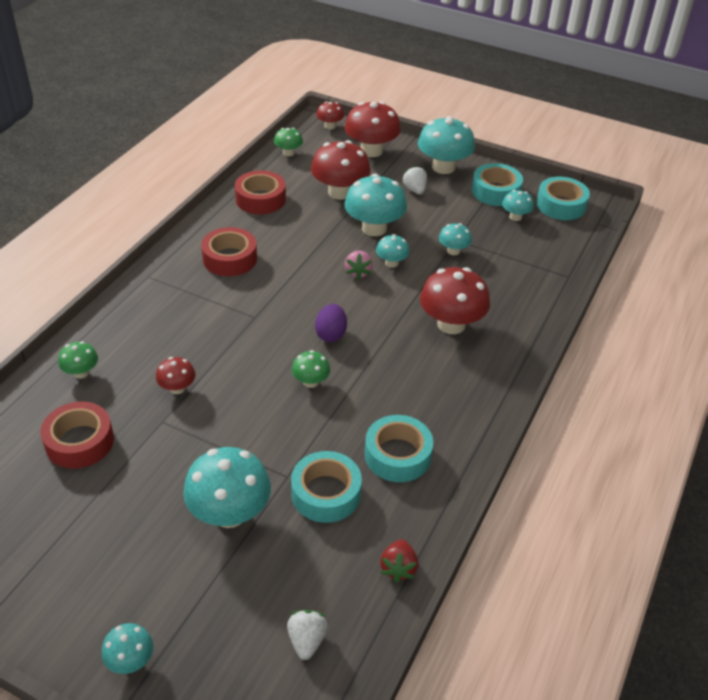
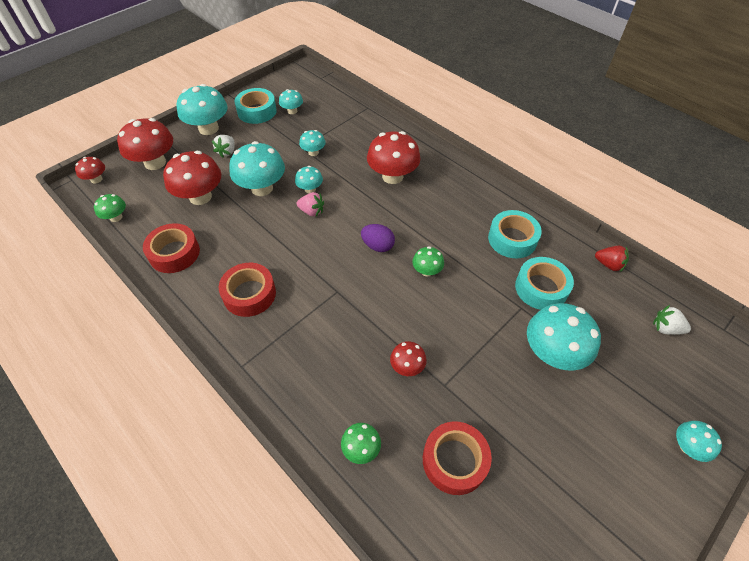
camera: 70 degrees left, 10 degrees up
white strawberry [402,165,427,195] -> white strawberry turned 75 degrees counterclockwise [212,135,235,158]
turquoise tape [536,177,590,220] -> none

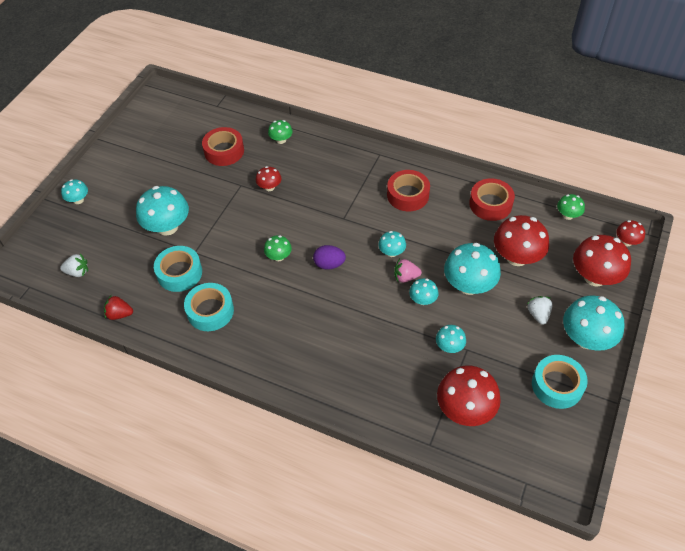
camera: 160 degrees right, 0 degrees up
turquoise mushroom [279,89,303,114] -> turquoise mushroom moved to [378,231,406,257]
red mushroom [367,131,421,184] -> red mushroom moved to [437,365,501,426]

